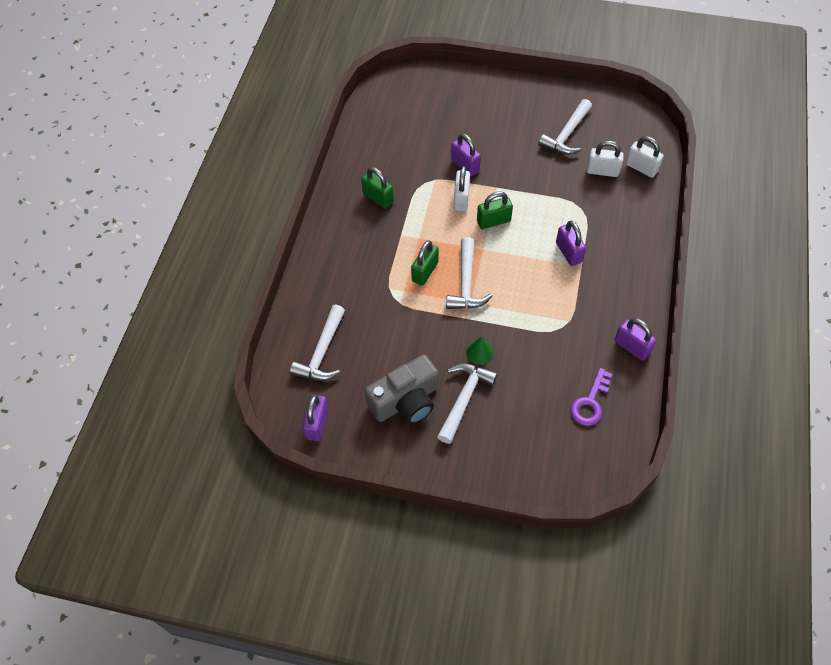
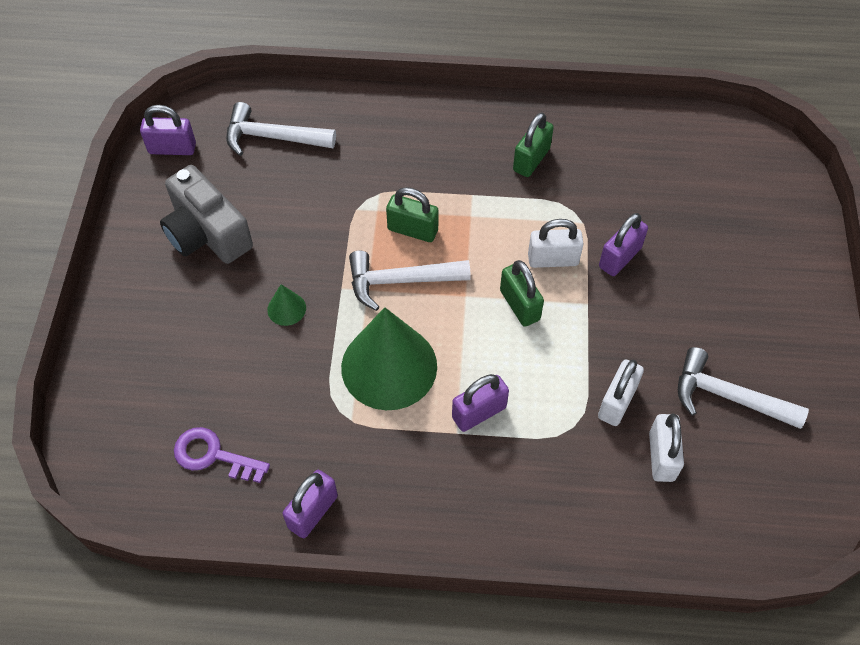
camera: 80 degrees right, 0 degrees up
white hammer [437,363,498,444] -> none
white padlock [626,136,664,178] -> white padlock moved to [598,360,644,426]
none -> green cone [341,307,437,410]

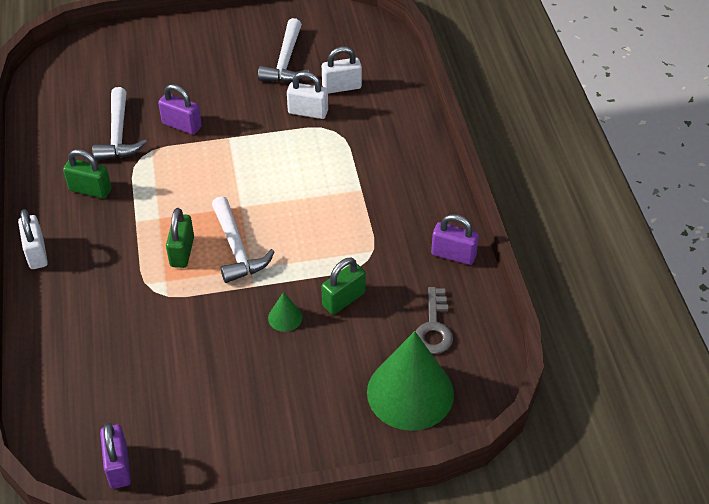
camera: 105 degrees left, 10 degrees down
grey camera [160,165,253,264] -> none
purple key [174,427,270,483] -> grey key [416,287,453,354]
white hammer [226,102,336,156] -> white hammer moved to [92,87,147,161]
green cone [341,307,437,410] -> green cone moved to [367,331,454,431]
purple padlock [452,374,509,432] -> none
green padlock [500,260,544,327] -> green padlock moved to [321,258,366,314]
white padlock [528,219,584,268] -> white padlock moved to [18,209,48,269]

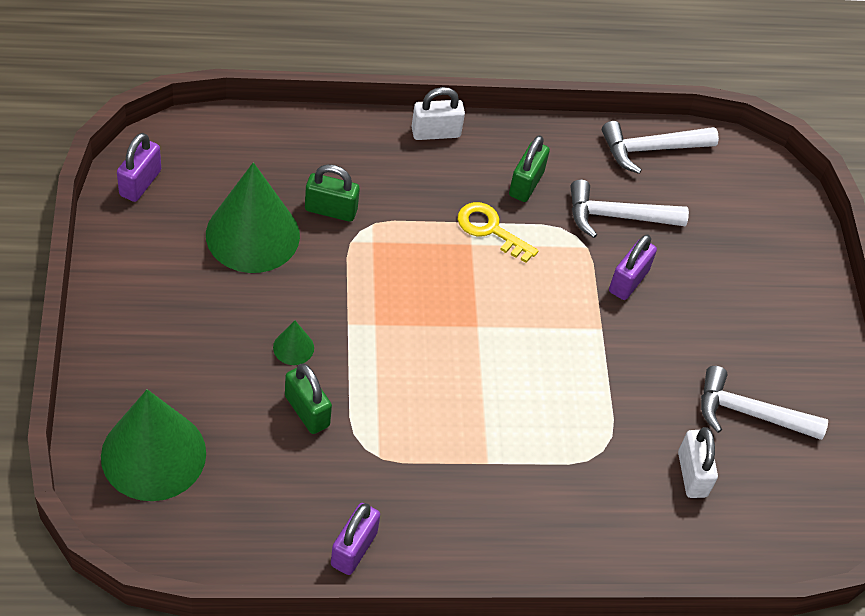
camera: 90 degrees right, 5 degrees up
purple padlock [100,423,131,489] -> purple padlock turned 60 degrees counterclockwise [117,133,161,202]
green padlock [166,208,194,268] -> green padlock moved to [305,164,360,222]
white hammer [212,196,274,283] -> white hammer moved to [602,121,719,174]
white padlock [287,72,328,119] -> none
grey key [416,287,453,354] -> none
none -> green cone [206,162,300,273]
none -> yellow key [458,202,538,263]

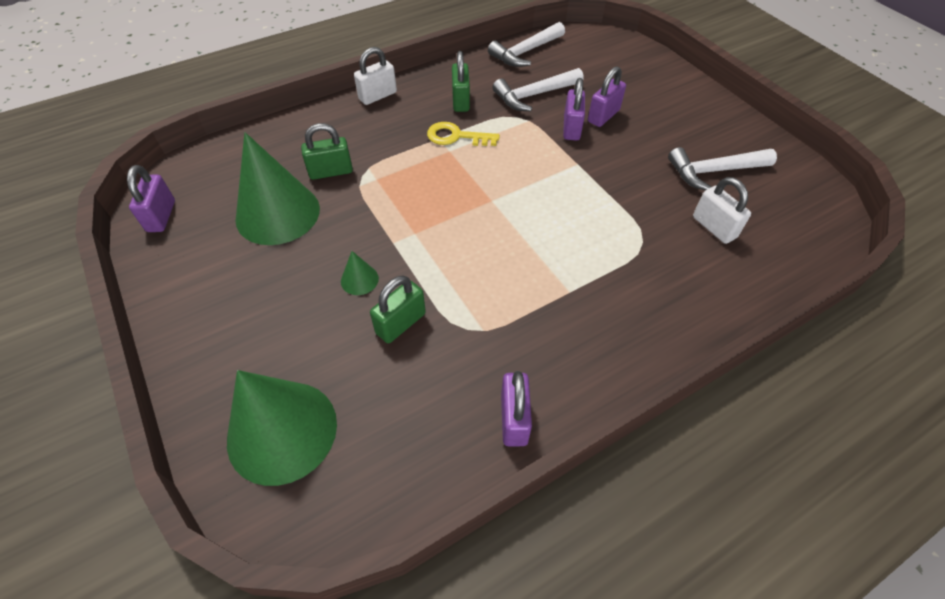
camera: 20 degrees left, 0 degrees up
green padlock [285,363,332,434] -> green padlock turned 75 degrees counterclockwise [370,276,426,343]
none -> purple padlock [588,66,626,127]

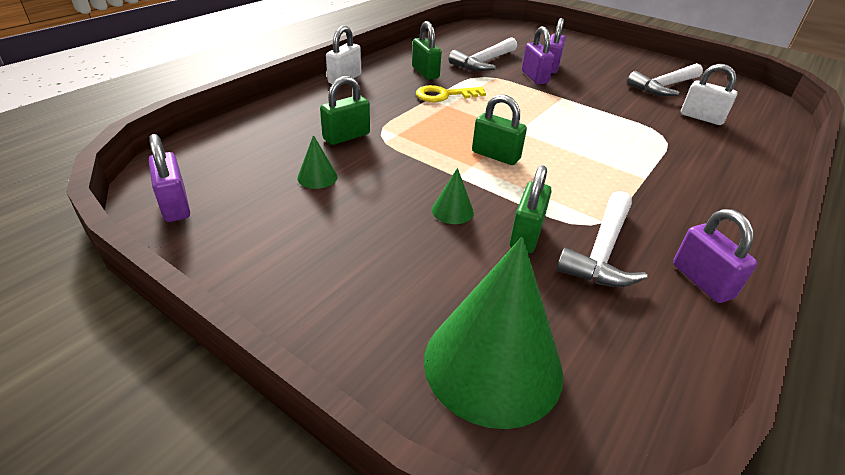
camera: 25 degrees left, 15 degrees down
green cone [236,132,320,245] -> green cone [297,135,338,189], size x0.42
white hammer [488,22,565,67] -> white hammer moved to [556,191,647,287]
none -> green padlock [472,94,527,165]

